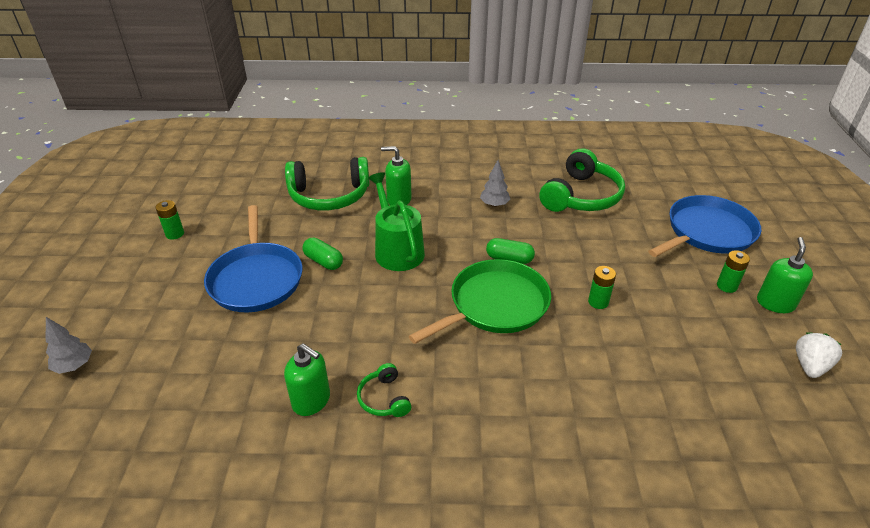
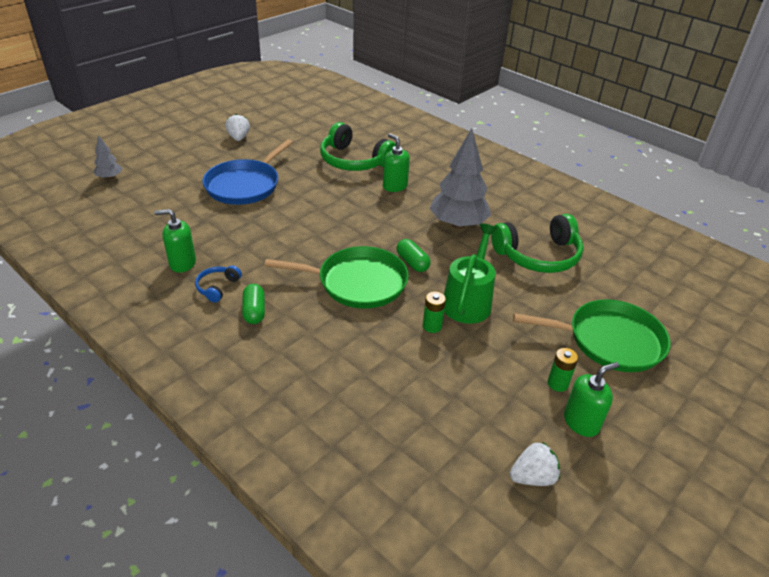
camera: 40 degrees right, 0 degrees up
green battery [156,200,184,240] -> white strawberry [225,114,250,141]
green soap dispenser [284,343,330,416] -> green soap dispenser turned 105 degrees clockwise [154,209,196,273]
green capsule [302,237,343,270] -> green capsule moved to [242,284,265,324]
green headphones [357,363,411,417] -> blue headphones [195,265,242,303]
green watering can [368,172,425,271] -> green watering can moved to [444,224,497,324]
grey tree [480,160,510,207] -> grey tree [429,128,491,229], size x2.10
blue pan [648,195,761,257] -> green pan [513,299,671,372]

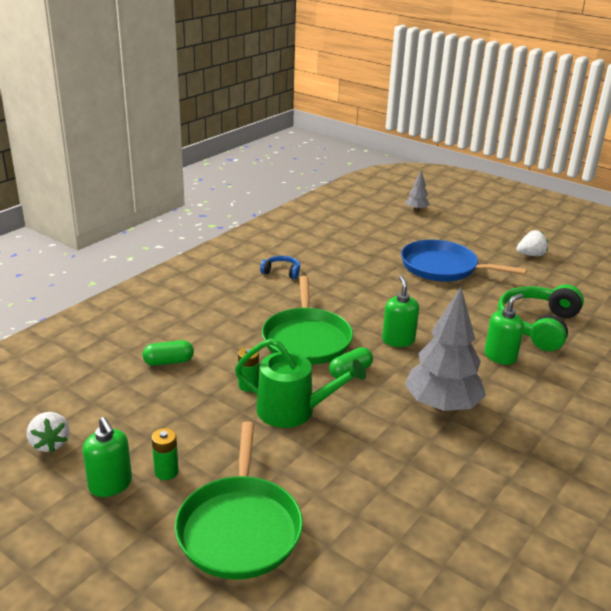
camera: 85 degrees right, 10 degrees down
green soap dispenser [154,209,196,273] -> green soap dispenser moved to [382,276,419,347]
green capsule [242,284,265,324] -> green capsule moved to [143,340,194,366]
green headphones [491,214,584,273] -> none

